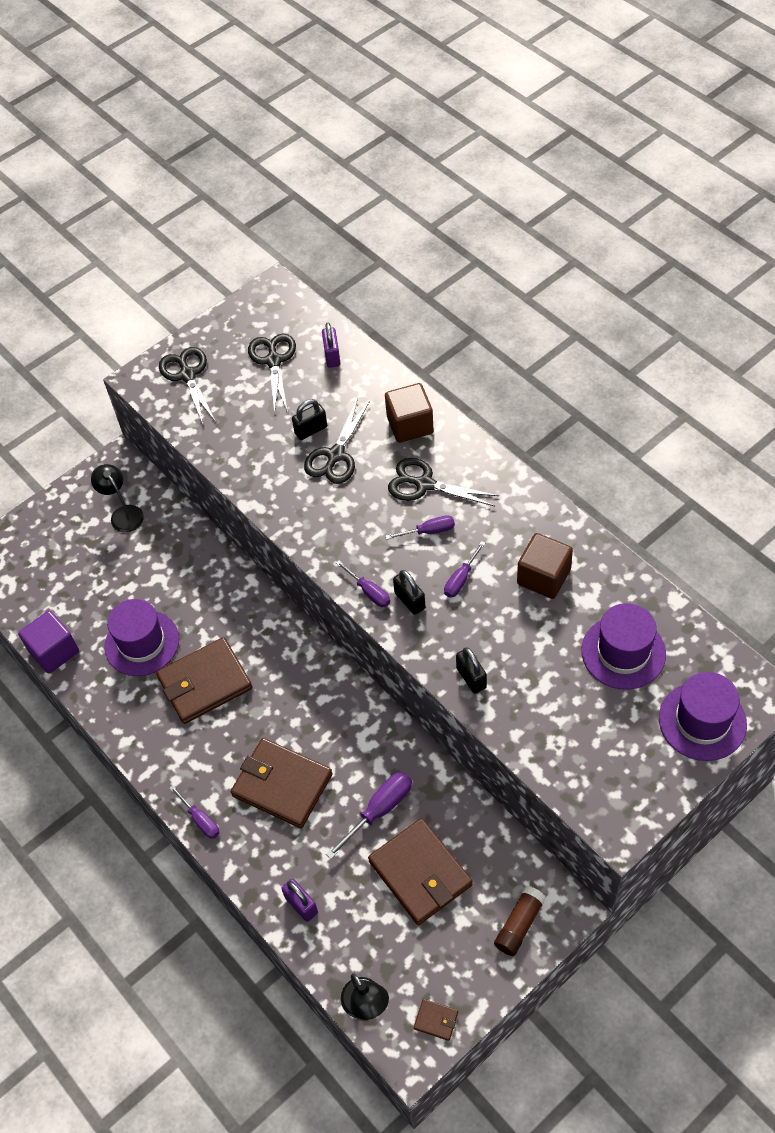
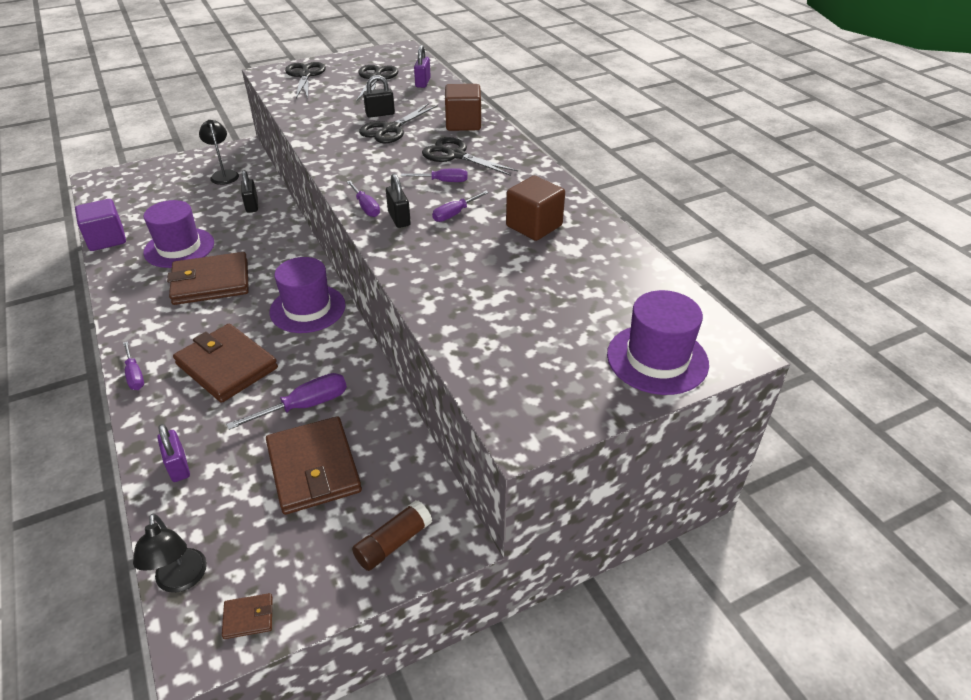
camera: 10 degrees right, 15 degrees down
brown wallet [414,999,458,1041] -> brown wallet turned 45 degrees counterclockwise [222,593,273,639]
black padlock [456,647,487,694] -> black padlock moved to [241,170,258,213]
purple hat [581,603,666,690] -> purple hat moved to [269,257,346,333]

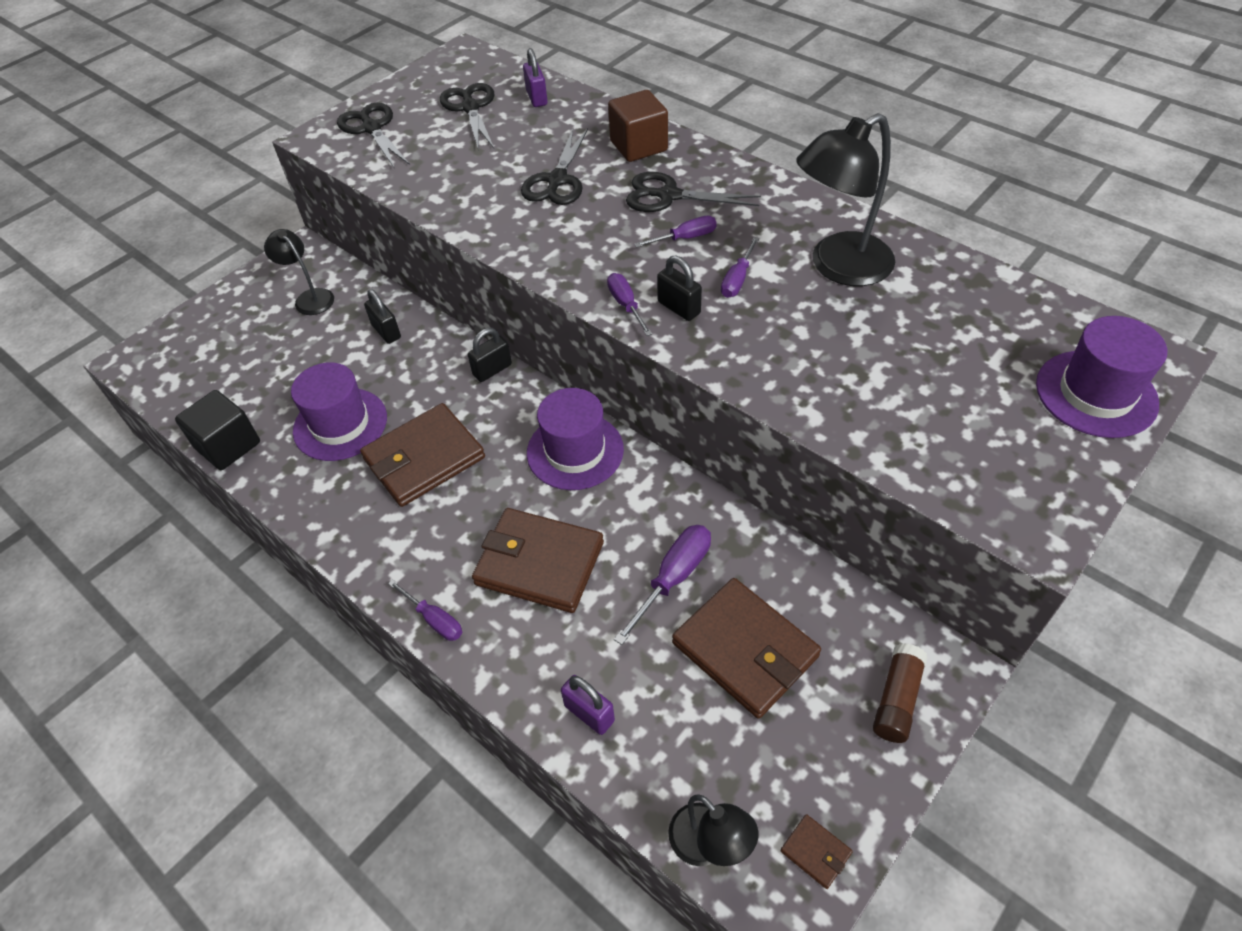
camera: 20 degrees left, 10 degrees up
purple cube [75,199,126,251] -> black cube [175,390,260,470]
brown wallet [222,593,273,639] -> brown wallet turned 75 degrees clockwise [780,814,853,889]
purple screwdriver [347,180,380,217] -> purple screwdriver turned 150 degrees counterclockwise [607,273,652,336]
black padlock [363,75,395,118] -> black padlock moved to [468,328,512,382]
brown cube [506,176,565,241] -> black lamp [796,113,895,286]

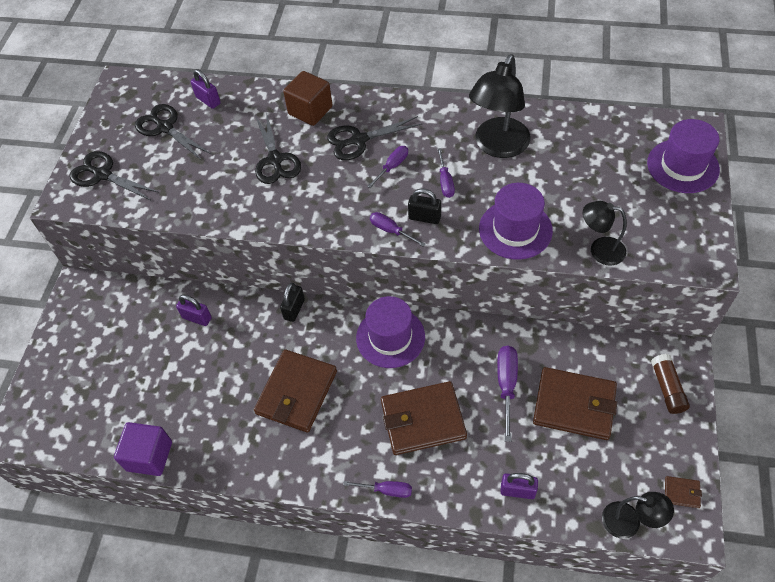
camera: 30 degrees left, 5 degrees up
black cube [175,390,260,470] -> purple cube [114,422,172,476]
black lamp [264,229,334,315] -> black lamp moved to [583,201,627,266]
purple hat [291,362,387,461] -> purple hat moved to [479,183,553,260]
black padlock [364,289,401,344] -> purple padlock [176,295,212,326]

